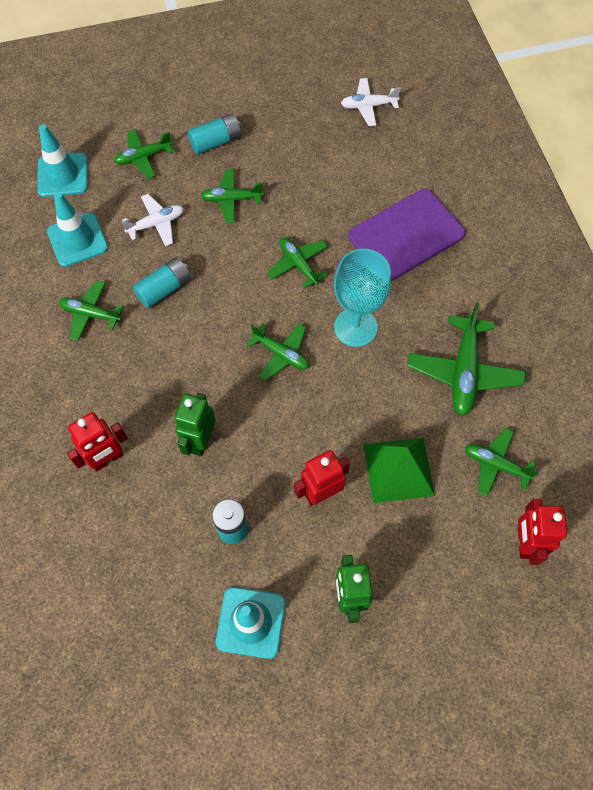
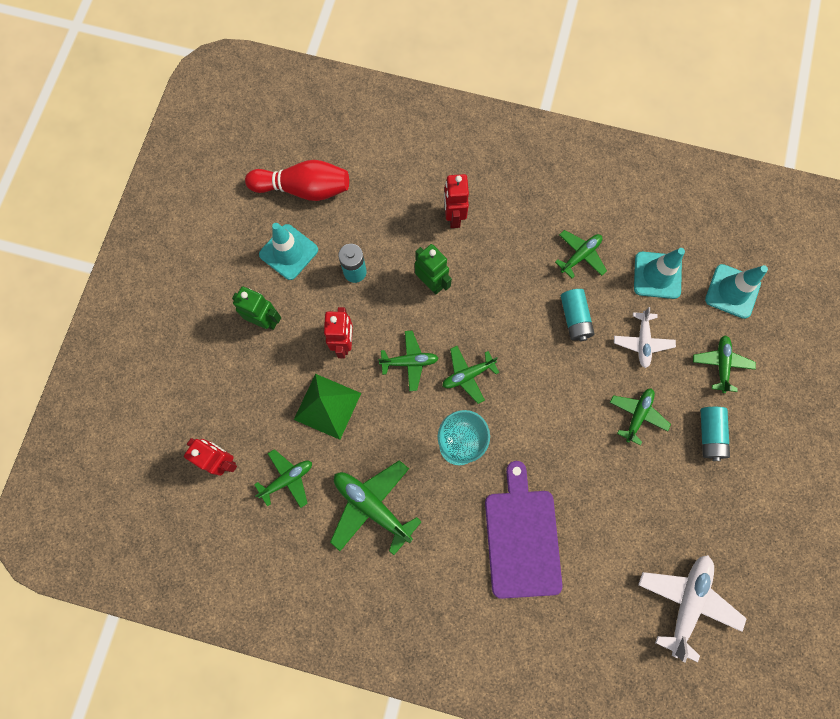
camera: 120 degrees right, 10 degrees up
green plane [267,237,328,288] -> green plane moved to [378,331,438,391]
white plane [341,78,401,126] -> white plane [638,555,747,663], size x1.61
none -> red bowling pin [245,160,349,201]

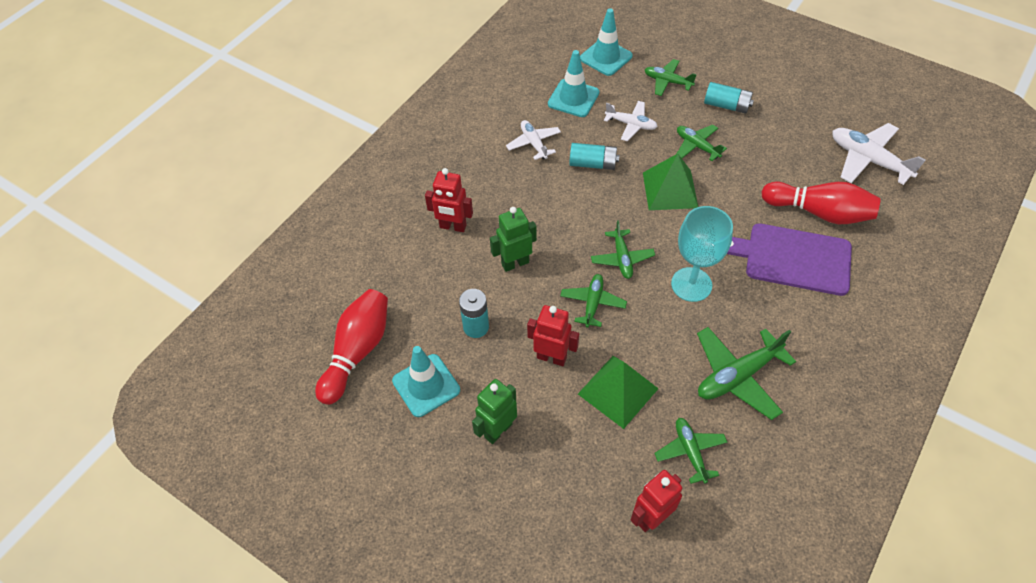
camera: 70 degrees left, 20 degrees down
green plane [555,230,607,278] -> white plane [506,120,561,160]
none -> green pyramid [643,154,698,210]
none -> red bowling pin [762,182,881,224]

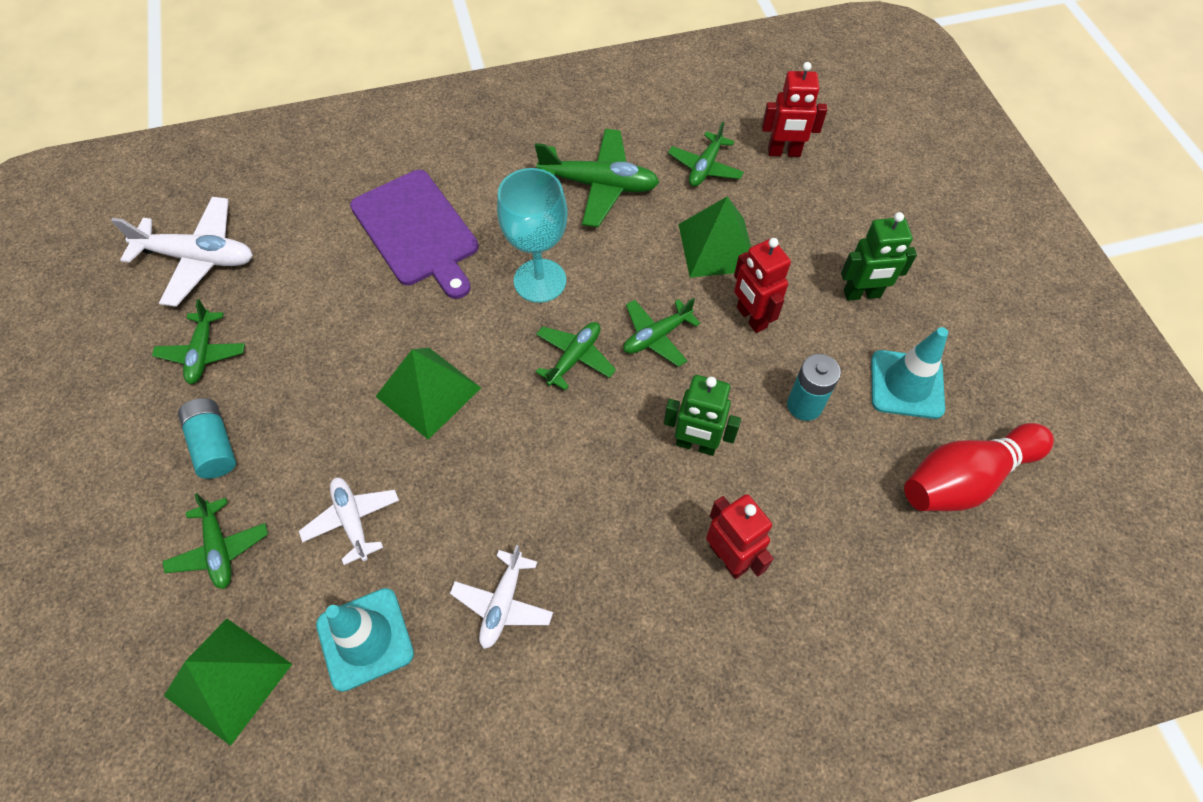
camera: 140 degrees left, 5 degrees up
turquoise battery [569,143,619,170] -> none
turquoise traffic cone [580,9,633,76] -> green pyramid [164,619,292,746]
green plane [677,124,727,161] -> green plane moved to [152,299,245,384]
red bowling pin [762,182,881,224] -> none
white plane [833,123,926,185] -> white plane turned 75 degrees counterclockwise [111,197,253,307]

